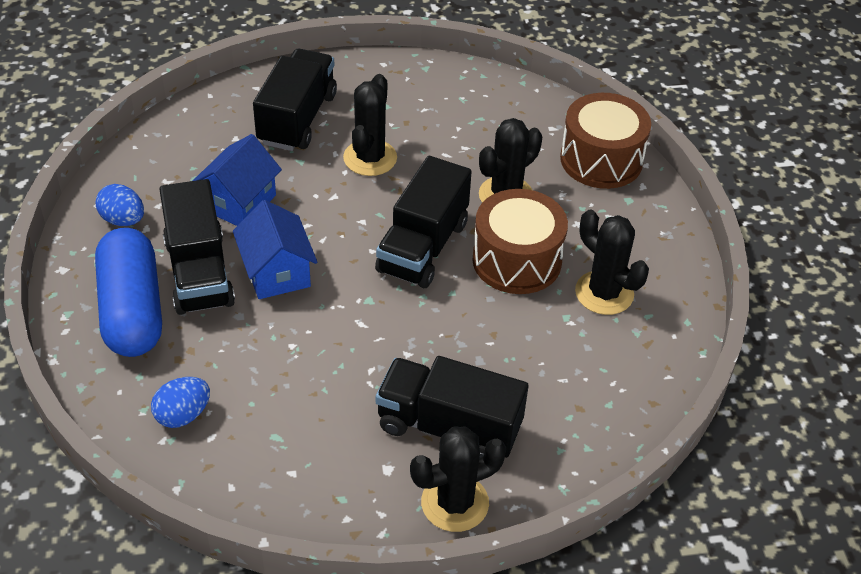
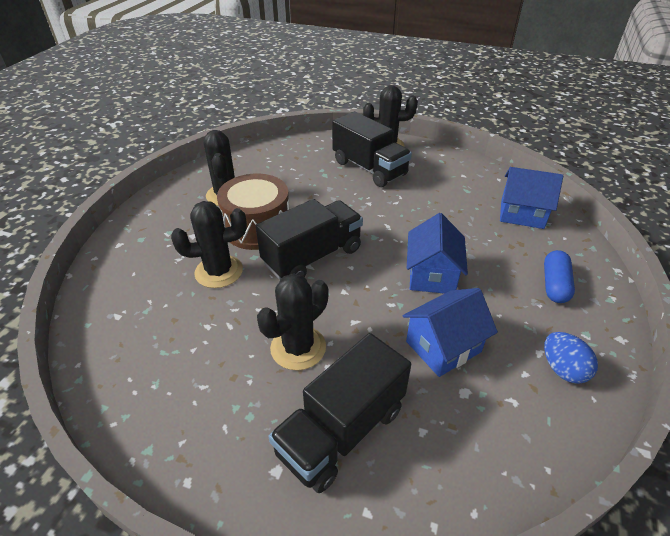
camera: 150 degrees left, 5 degrees down
blue capsule [95,228,162,357] -> blue capsule [544,250,575,303], size x0.53
blue egg [151,377,210,428] -> blue house [500,167,563,229]
black truck [159,179,235,315] -> none
brown drum [560,93,651,189] -> none

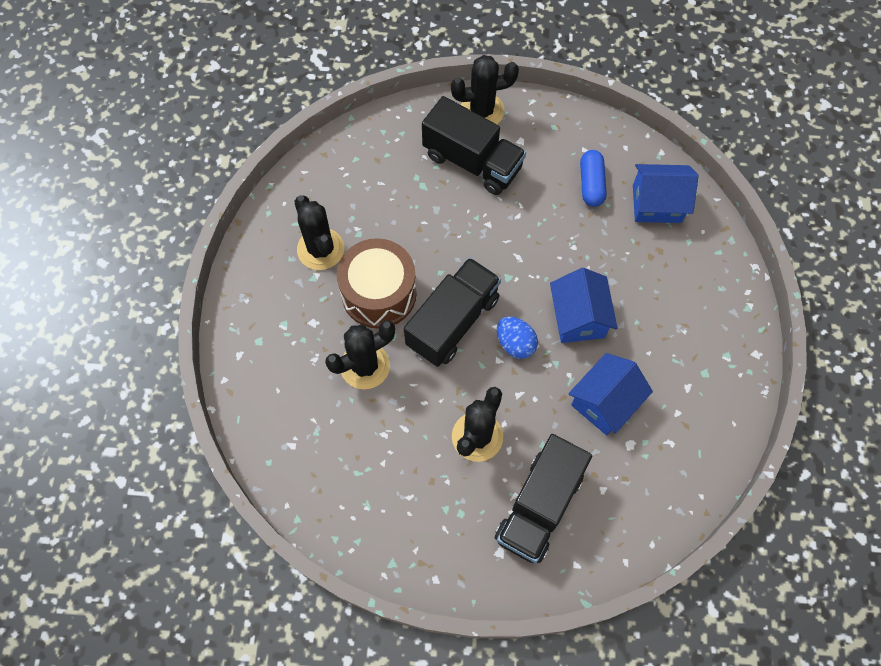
camera: 15 degrees left, 25 degrees up
blue capsule [544,250,575,303] -> blue capsule moved to [580,150,607,207]
blue egg [544,332,598,384] -> blue egg moved to [497,317,538,359]

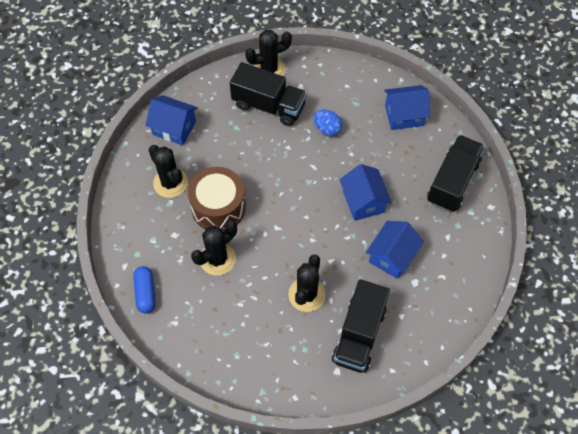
camera: 10 degrees left, 5 degrees down
black truck [404,257,501,367] -> black truck moved to [427,135,484,212]
blue egg [497,317,538,359] -> blue egg moved to [313,109,343,136]
blue capsule [580,150,607,207] -> blue capsule moved to [133,266,155,313]
none -> blue house [145,95,198,146]

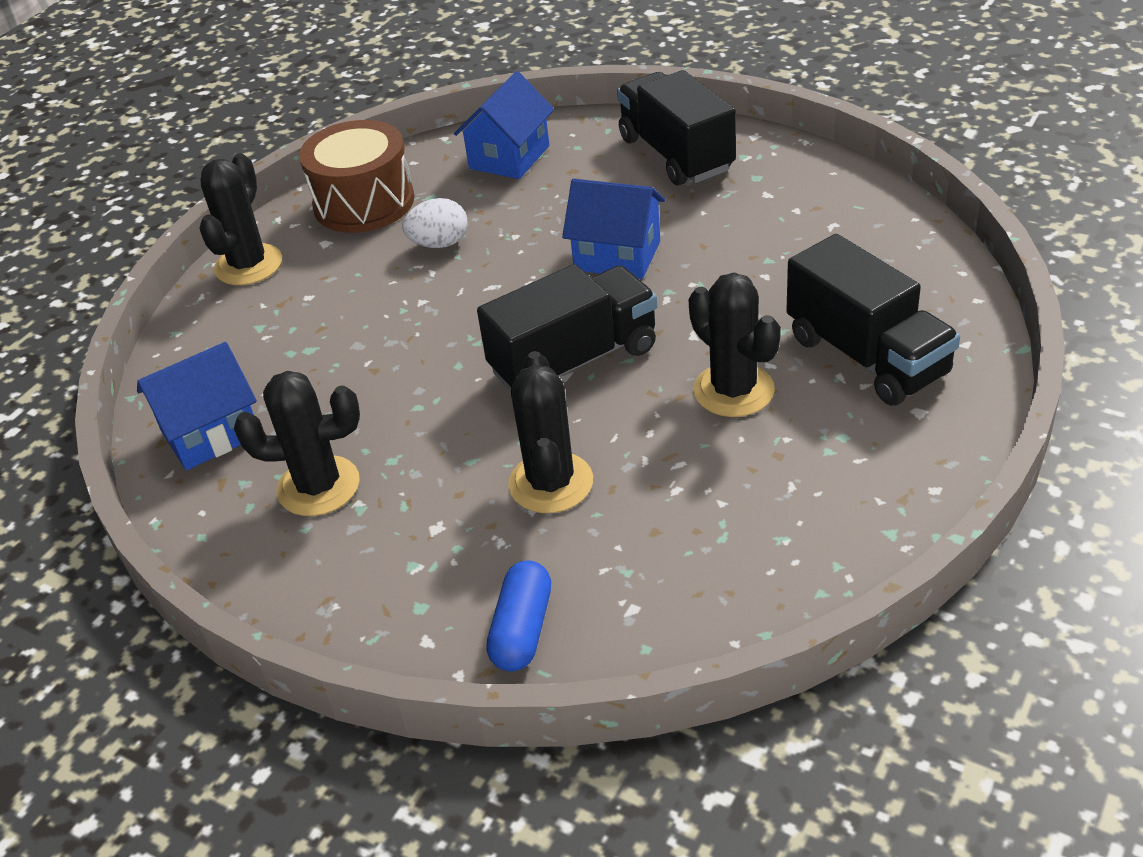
camera: 50 degrees left, 20 degrees down
blue capsule [133,266,155,313] -> blue capsule turned 75 degrees clockwise [486,561,551,671]
brown drum [188,167,246,231] -> brown drum moved to [299,120,414,233]
black truck [230,62,307,126] -> black truck moved to [477,264,657,392]
blue egg [313,109,343,136] -> white egg [402,198,468,248]
blue house [366,221,424,279] -> none

